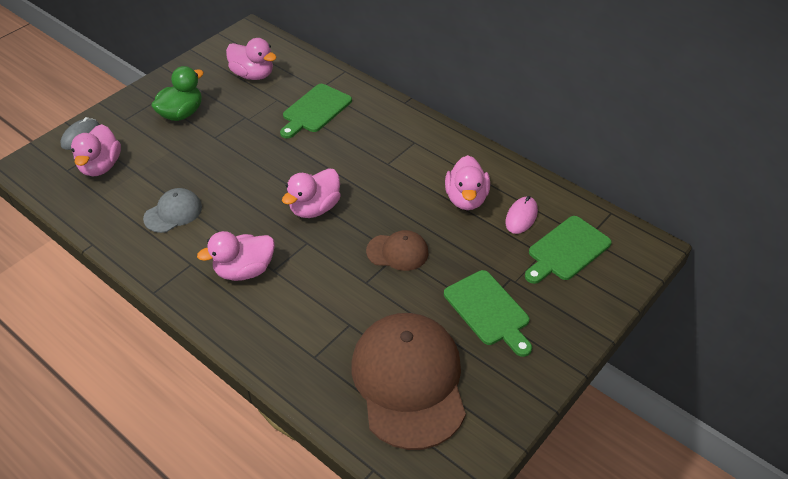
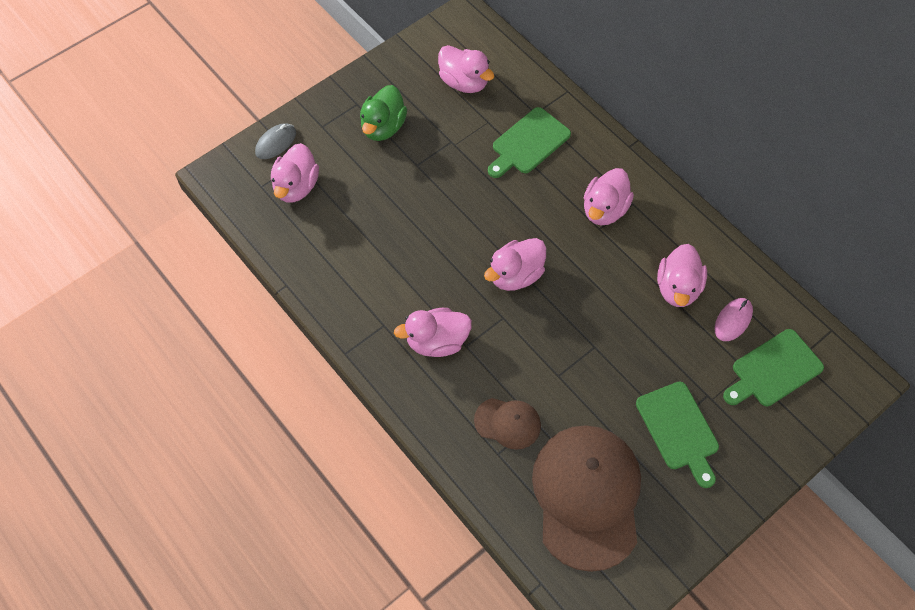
camera: 10 degrees right, 15 degrees up
grey cap [143,188,202,233] -> none
green duck [151,66,204,121] -> green duck turned 150 degrees clockwise [360,85,407,141]
brown cap [366,230,429,271] -> brown cap moved to [474,398,541,450]
none -> pink duck [584,168,634,225]

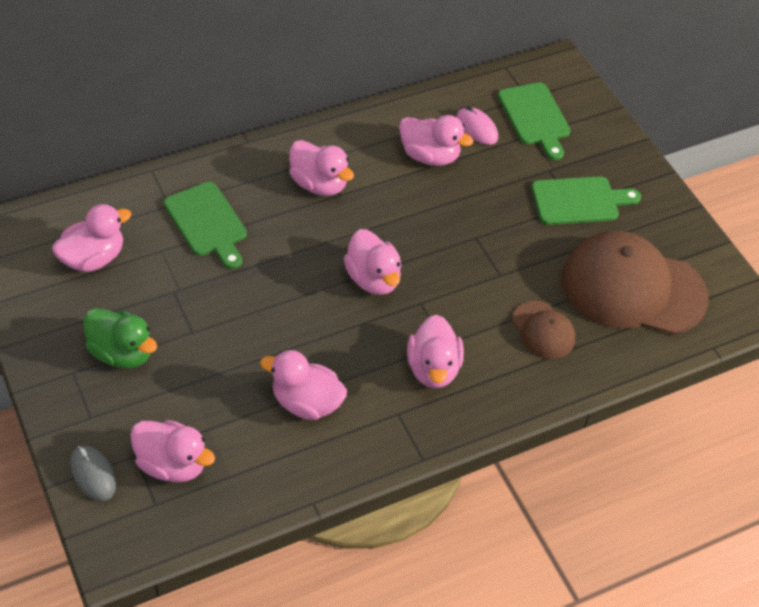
camera: 80 degrees left, 10 degrees down
brown cap [474,398,541,450] -> brown cap turned 120 degrees clockwise [512,301,575,359]
none -> pink duck [260,350,347,420]

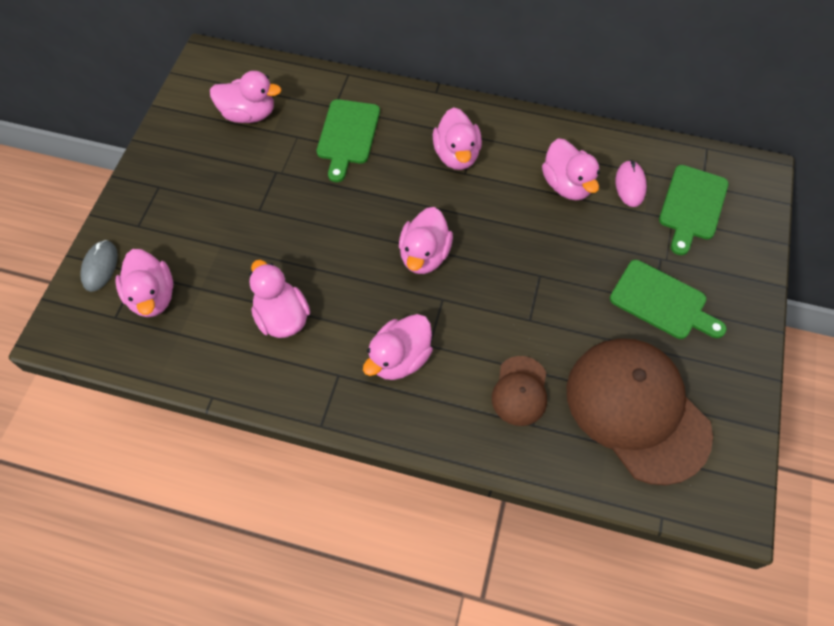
camera: 45 degrees right, 10 degrees up
green duck [84,308,157,368] -> none

